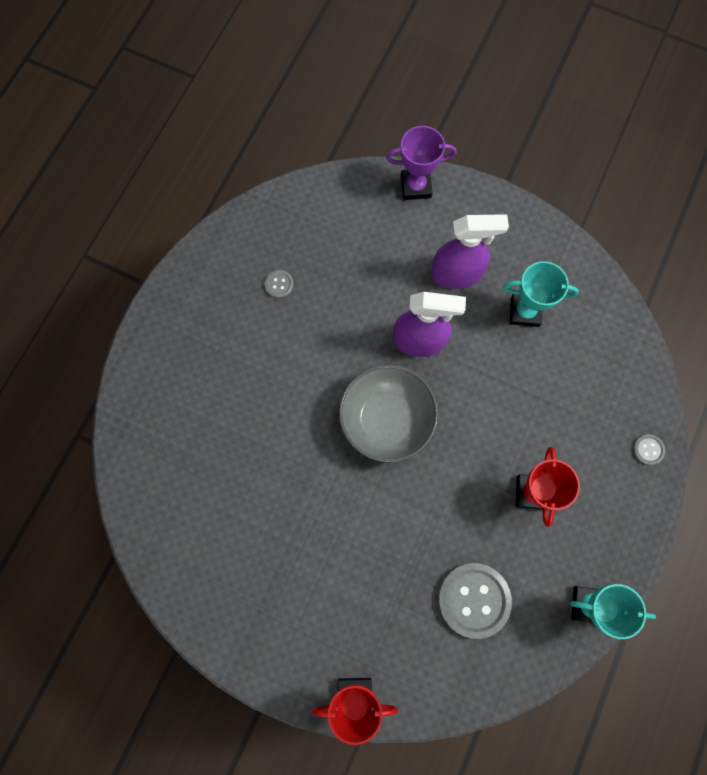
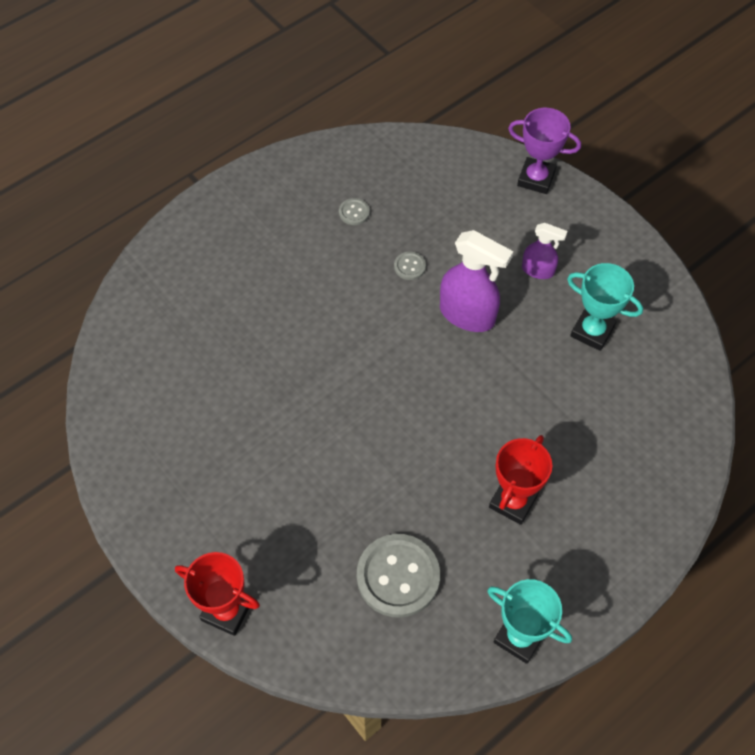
camera: 25 degrees right, 15 degrees down
grey bowl [339,365,438,462] -> none
purple spray bottle [431,214,509,289] -> purple spray bottle [522,223,567,279], size x0.58
grey button [633,434,665,465] -> grey button moved to [394,252,426,280]

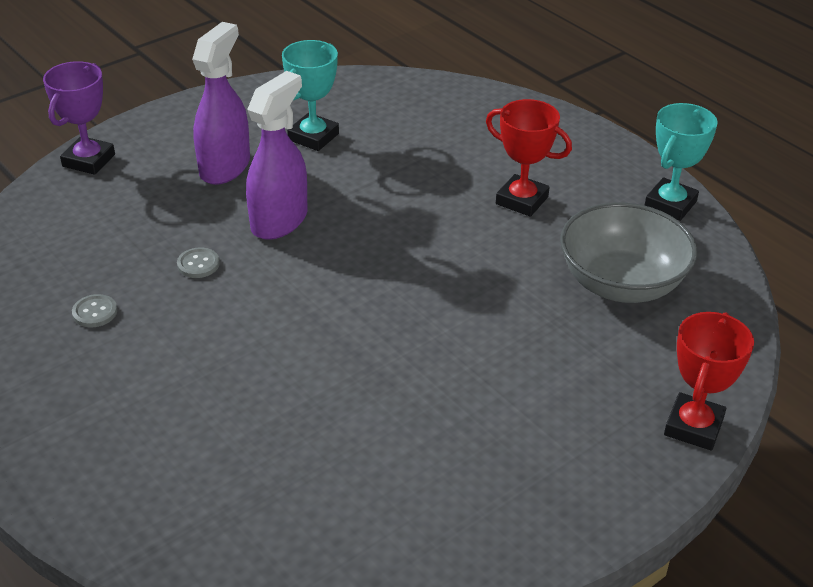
camera: 90 degrees left, 20 degrees down
grey button [357,534,440,618] -> grey bowl [560,202,697,303]
purple spray bottle [522,223,567,279] -> purple spray bottle [192,22,250,185], size x1.73

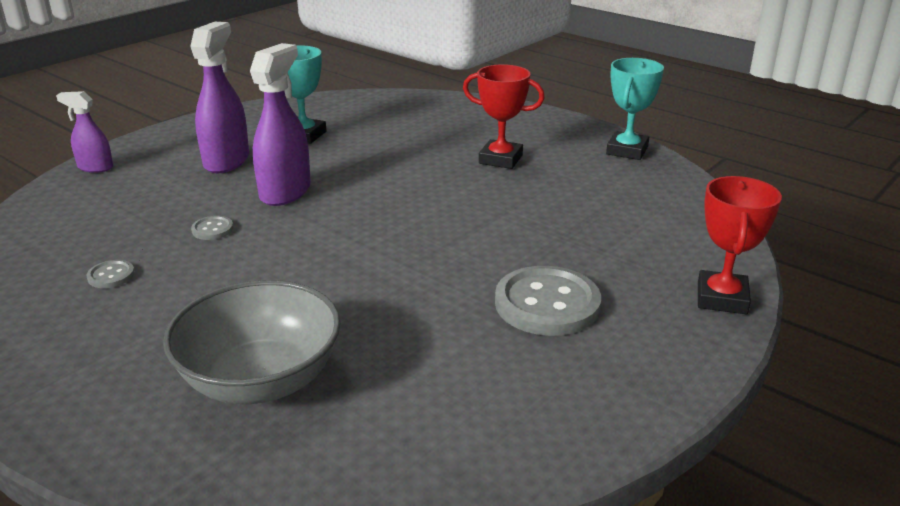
camera: 10 degrees left, 10 degrees down
purple trophy [43,61,115,175] -> purple spray bottle [56,91,113,173]
grey bowl [560,202,697,303] -> grey bowl moved to [163,280,341,404]
none -> grey button [495,266,601,336]

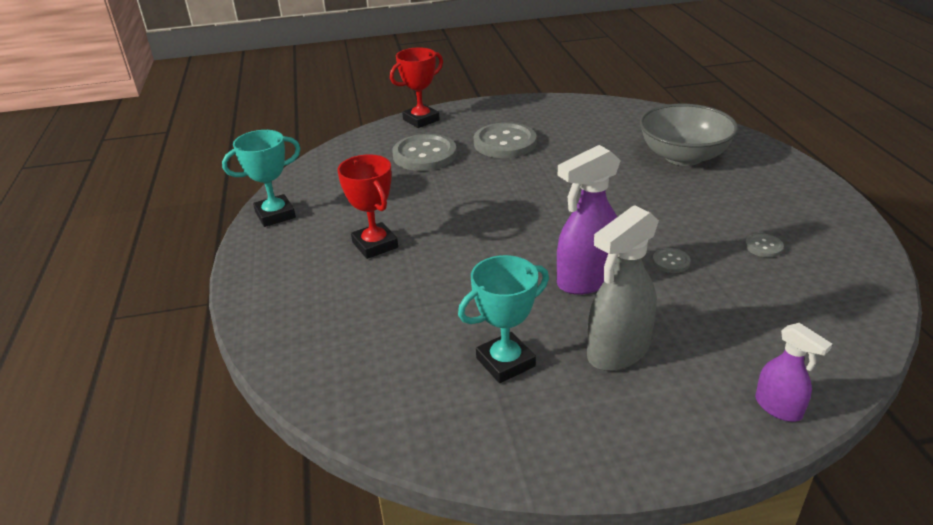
camera: 140 degrees left, 5 degrees up
purple spray bottle [190,22,249,173] -> grey spray bottle [587,205,659,371]
none -> grey button [392,134,457,171]

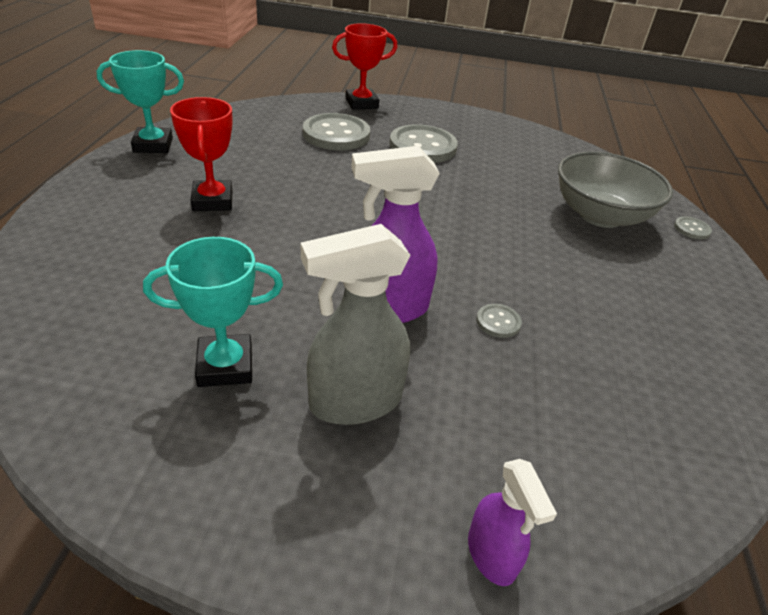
camera: 15 degrees right, 5 degrees up
grey button [745,233,784,257] -> grey button moved to [674,216,712,239]

